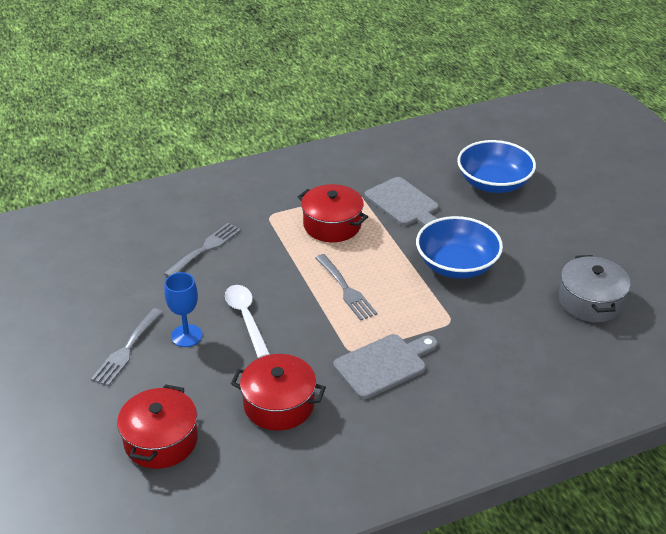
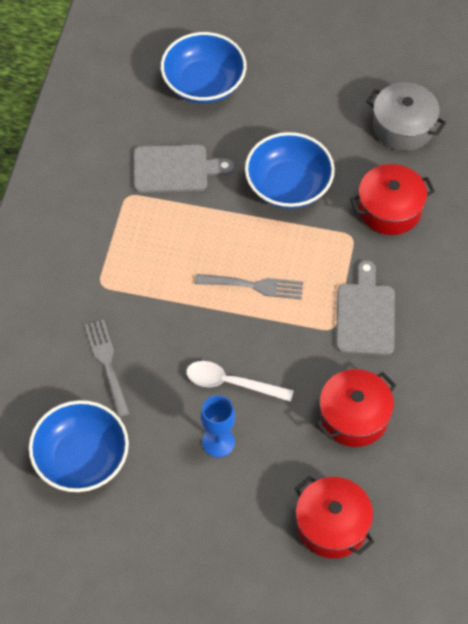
camera: 55 degrees left, 20 degrees up
grey fork [91,308,162,386] -> none
red pot [298,184,368,242] -> red pot moved to [350,164,435,235]
none -> blue bowl [29,400,129,492]

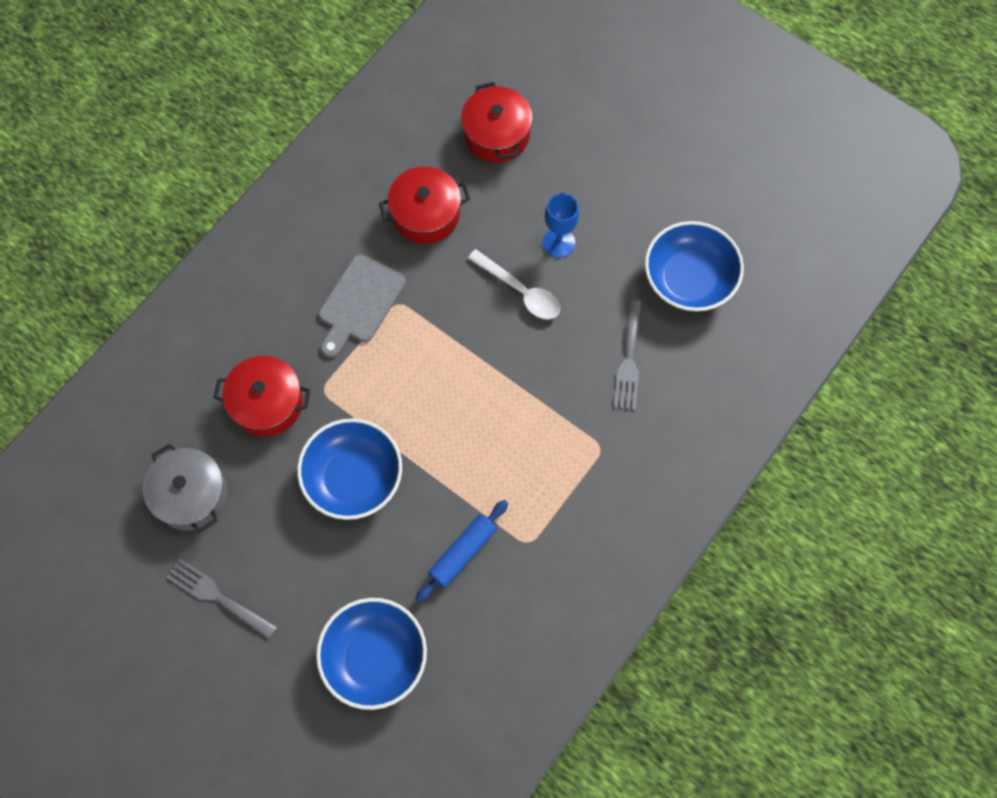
camera: 155 degrees left, 10 degrees up
grey cutting board [133,144,234,193] -> blue rolling pin [415,500,508,603]
grey fork [195,274,303,299] -> grey fork moved to [166,559,277,639]

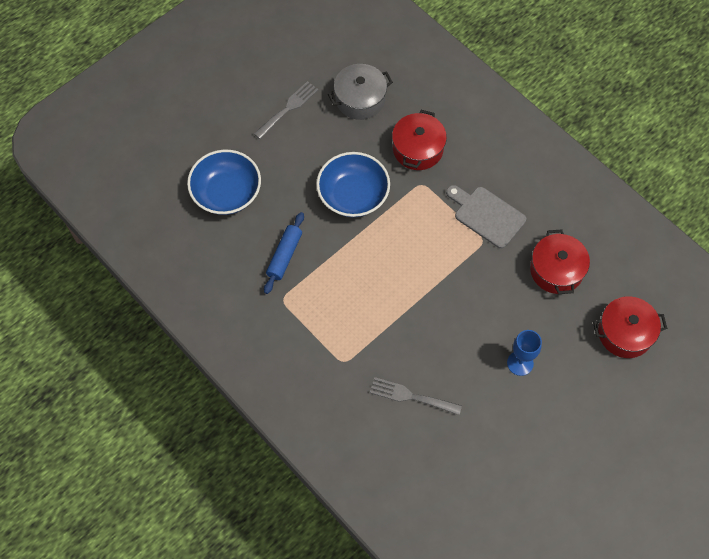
camera: 100 degrees right, 5 degrees down
blue rolling pin [415,500,508,603] -> blue rolling pin turned 60 degrees clockwise [264,212,304,294]
white spoon [468,249,560,319] -> none
blue bowl [645,221,744,311] -> none

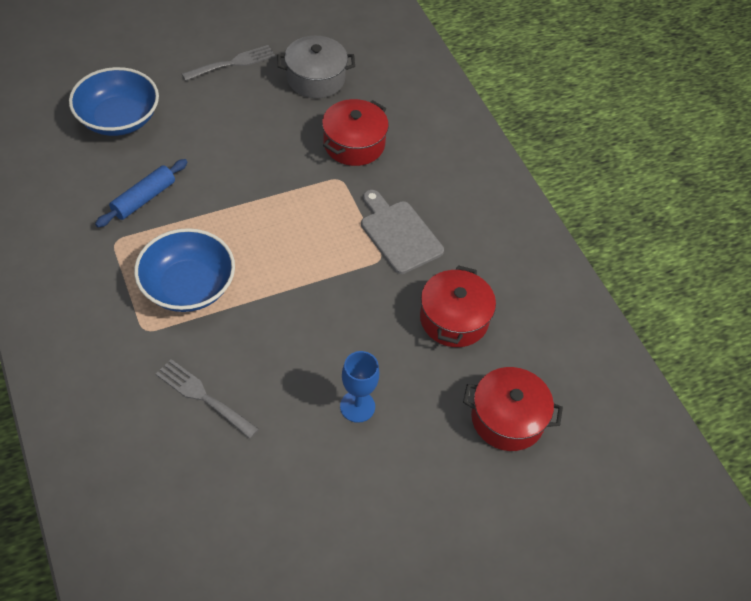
camera: 15 degrees right, 10 degrees down
blue bowl [316,152,390,217] -> blue bowl moved to [134,228,235,312]

